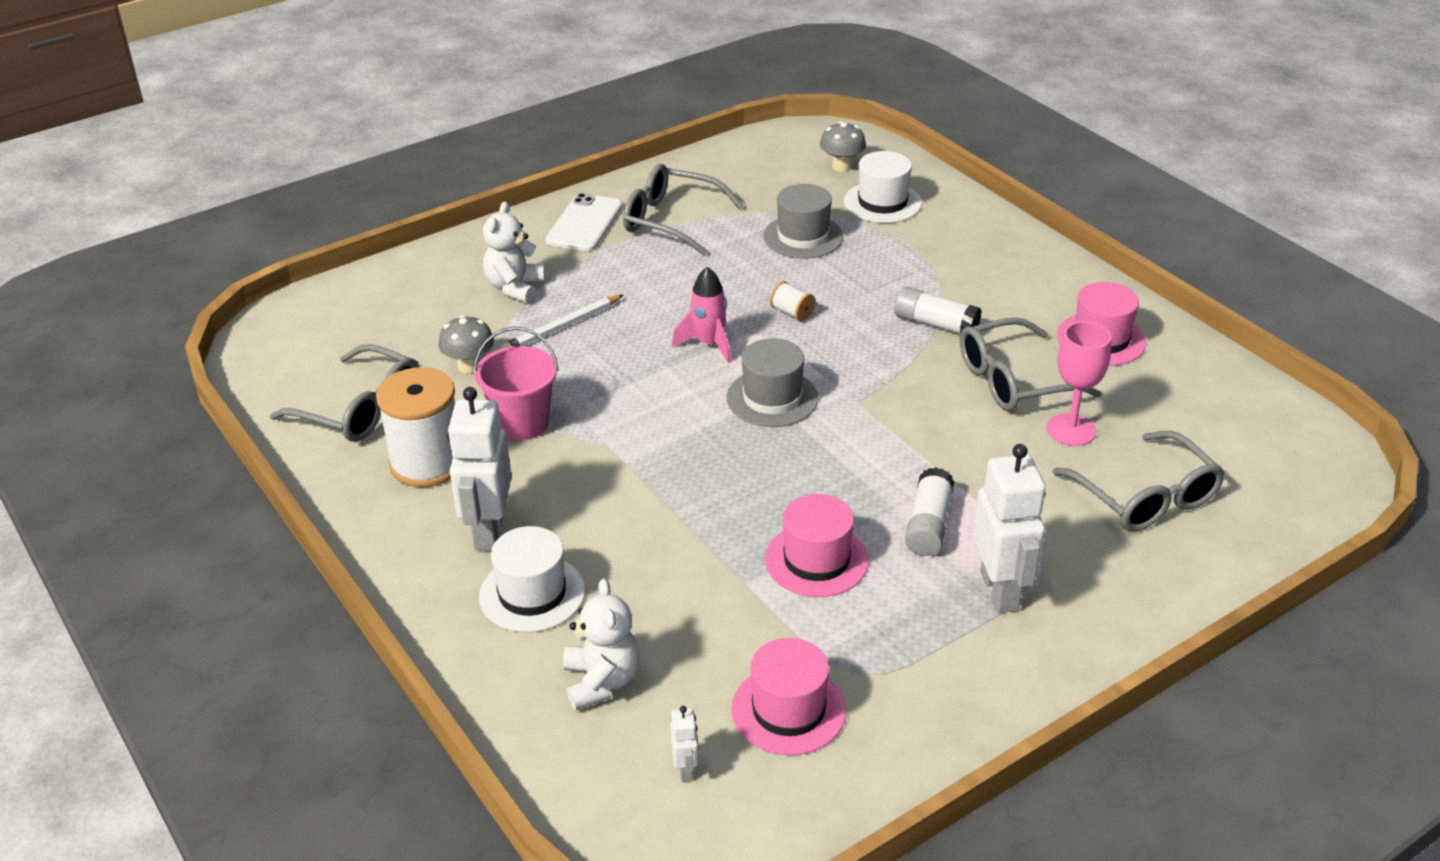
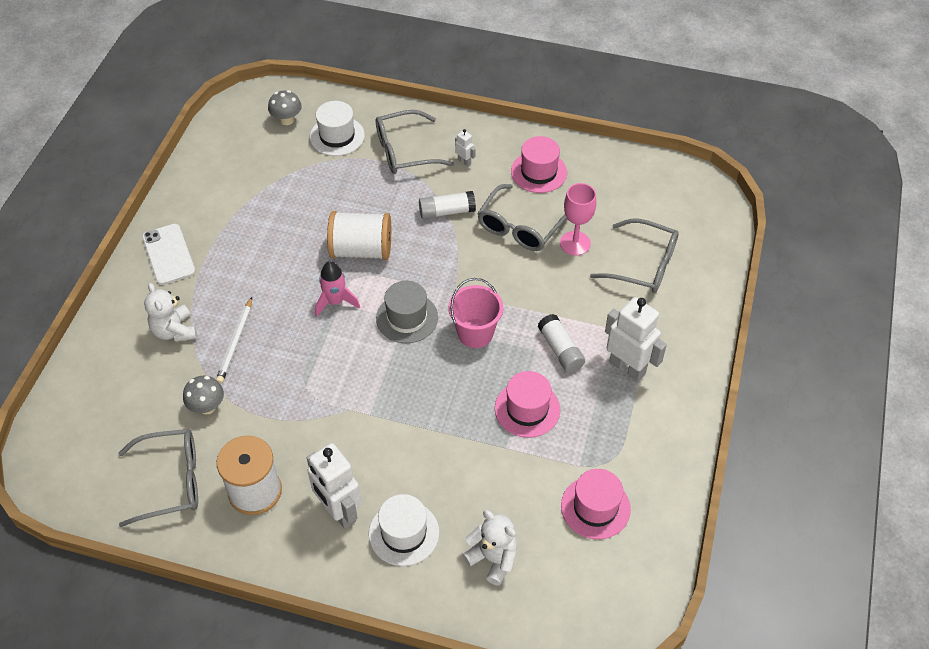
camera: 40 degrees left, 15 degrees up
pink bucket [473,327,559,441] -> pink bucket moved to [448,278,503,348]
grey glasses [623,164,743,256] -> grey glasses moved to [376,110,454,174]
white robot [671,706,698,782] -> white robot moved to [455,129,476,166]
grey hat [763,184,843,259] -> none
white spool [770,281,815,321] -> white spool [327,211,391,260], size x2.30

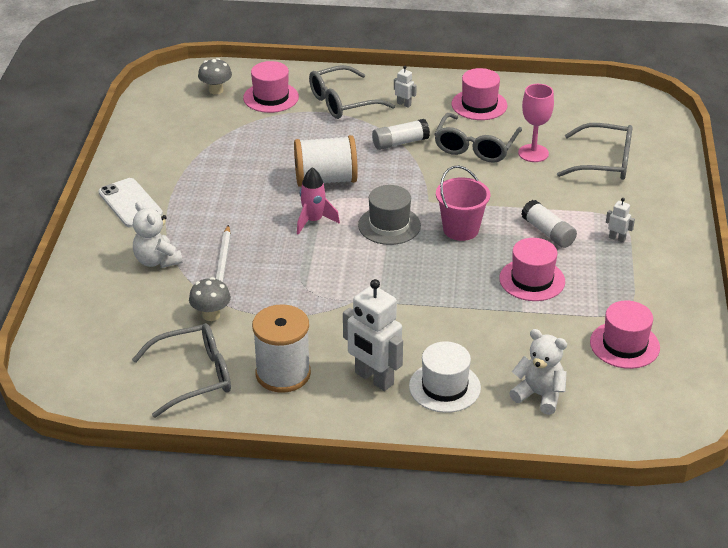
camera: 10 degrees left, 15 degrees down
white hat [310,101,365,156] -> pink hat [243,61,299,113]
white robot [605,297,667,382] -> white robot [606,198,635,243], size x0.45

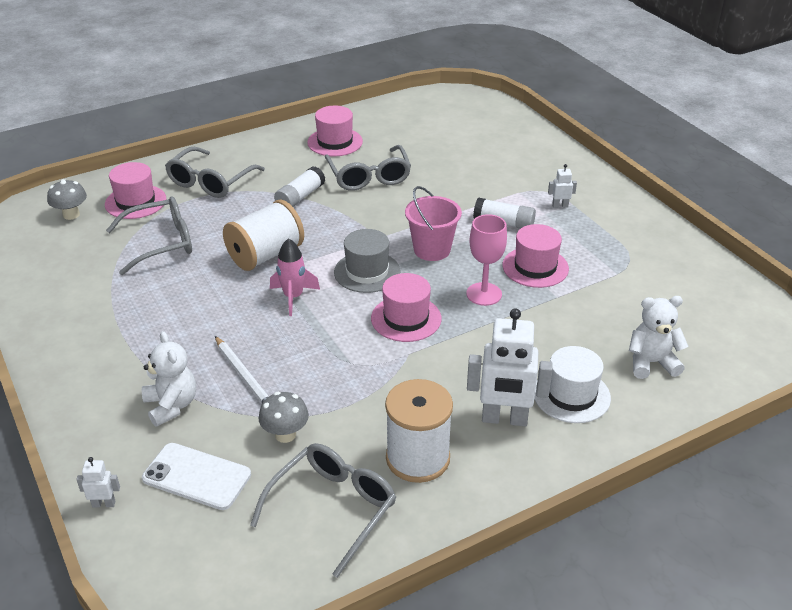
camera: 35 degrees left, 0 degrees up
white phone [99,178,163,227] -> white phone moved to [142,443,251,510]
white teddy bear [133,202,183,268] -> white teddy bear turned 135 degrees counterclockwise [142,331,196,427]
white robot [394,66,417,108] -> white robot moved to [76,457,120,508]
pink goblet [518,84,554,162] -> pink goblet moved to [466,214,507,306]
grey glasses [557,123,633,180] -> grey glasses moved to [106,196,192,275]
pink hat [590,301,660,369] -> pink hat moved to [371,273,442,342]

